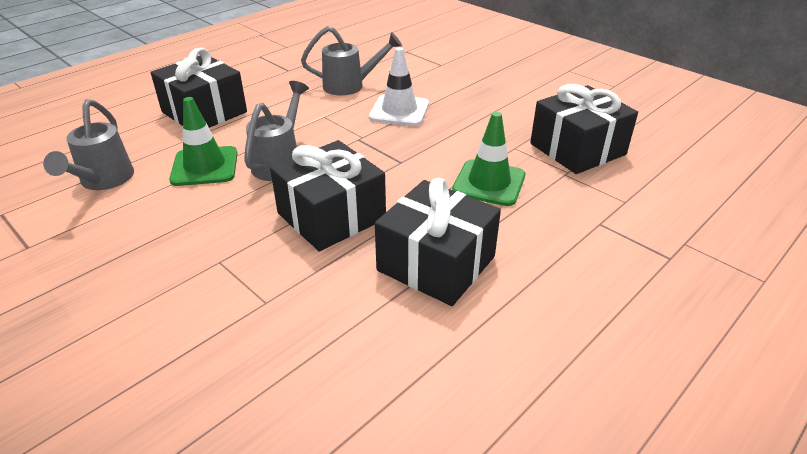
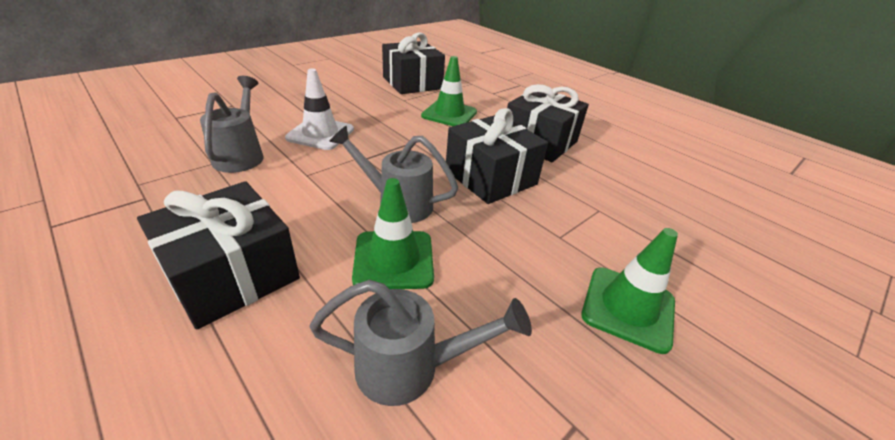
camera: 90 degrees left, 0 degrees up
none -> green traffic cone [581,228,678,354]

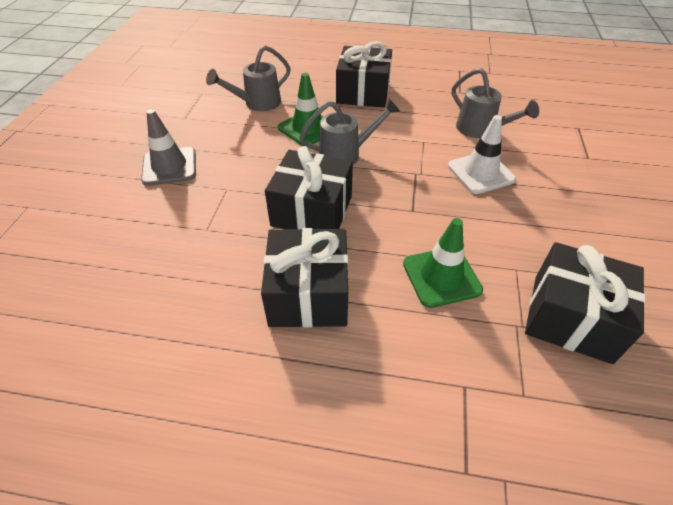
camera: 145 degrees right, 10 degrees up
green traffic cone [581,228,678,354] -> grey traffic cone [141,109,196,186]

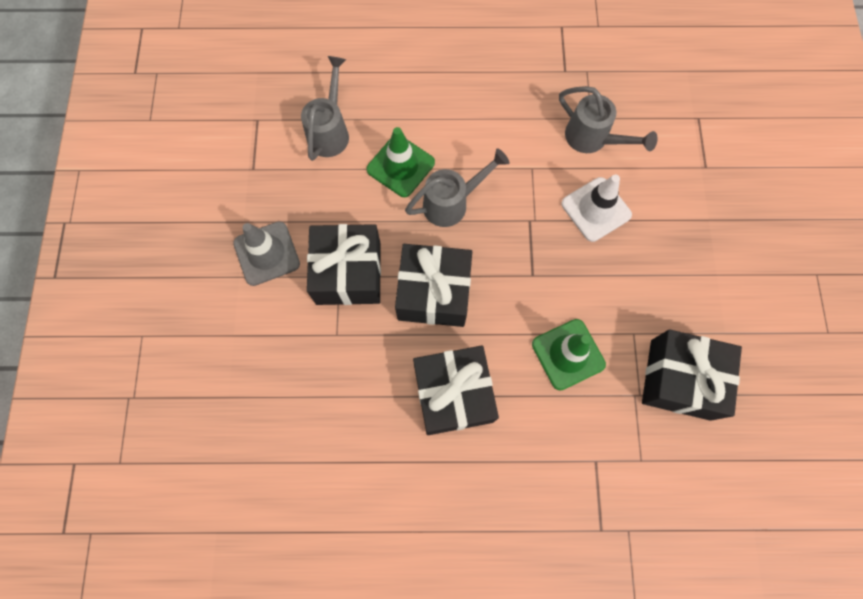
camera: 10 degrees left, 25 degrees up
grey watering can [206,45,291,111] -> grey watering can turned 150 degrees clockwise [301,56,349,161]
black gift [336,41,392,108] -> black gift moved to [307,224,381,305]

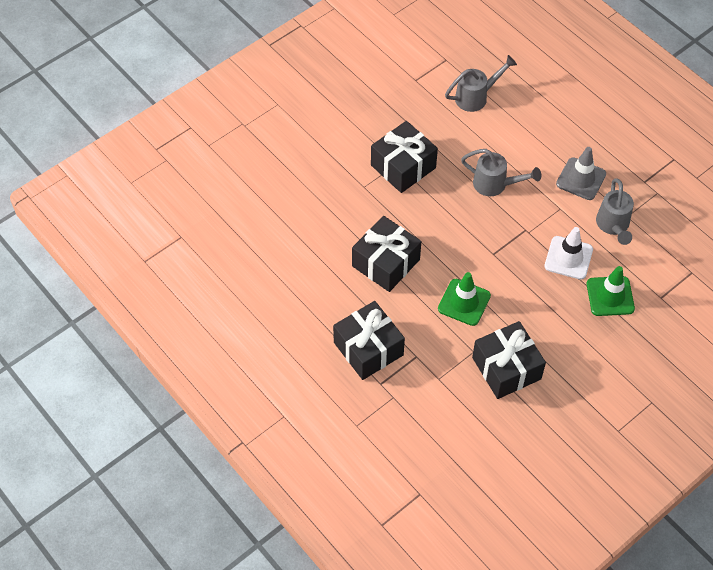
camera: 50 degrees right, 15 degrees down
grey traffic cone [233,221,300,286] -> grey traffic cone moved to [556,147,606,200]
green traffic cone [366,127,435,197] -> green traffic cone moved to [587,266,635,316]
black gift [395,244,472,327] -> black gift moved to [333,301,405,380]

